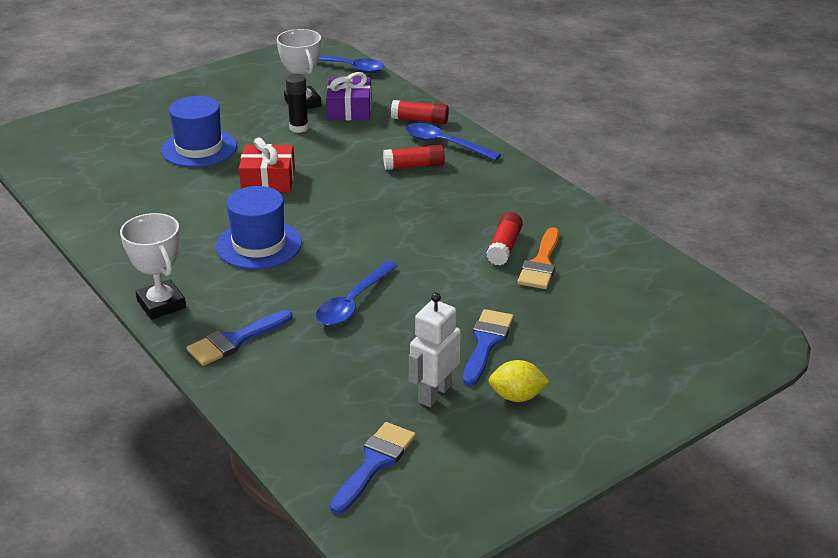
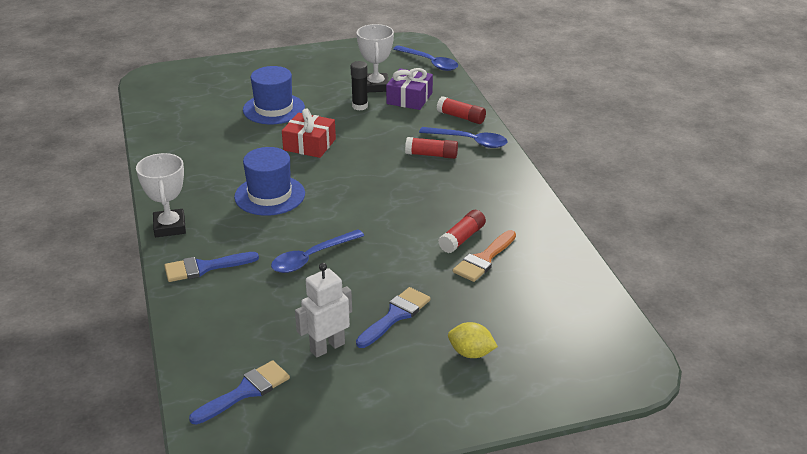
camera: 20 degrees right, 0 degrees up
blue spoon [406,123,501,161] -> blue spoon turned 150 degrees clockwise [419,127,508,148]
yellow lemon [488,360,549,402] -> yellow lemon moved to [448,322,498,358]

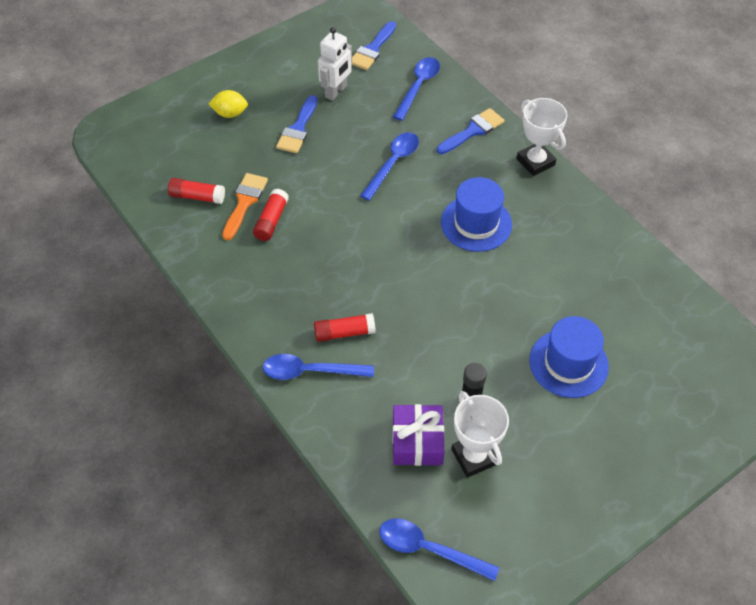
camera: 160 degrees right, 20 degrees up
red gift [282,108,336,158] -> none
red glue stick [437,96,486,124] -> red glue stick moved to [168,178,225,204]
none -> blue spoon [393,57,440,121]

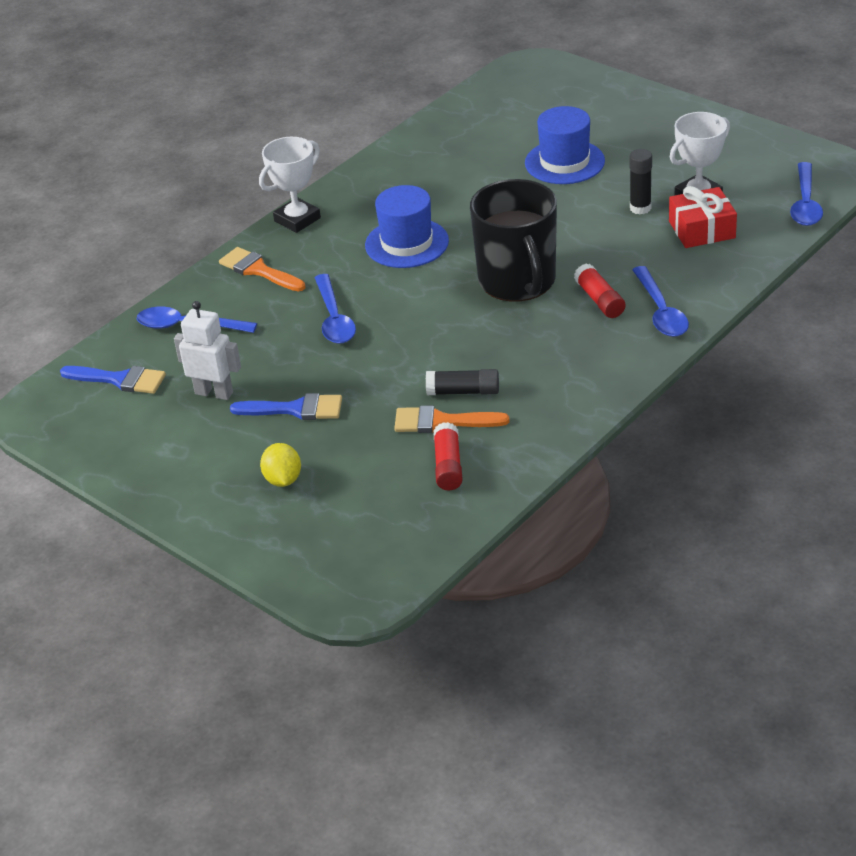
camera: 100 degrees left, 15 degrees down
red glue stick [253,189,289,241] -> black glue stick [426,369,499,395]
blue spoon [360,132,419,201] -> blue spoon turned 120 degrees counterclockwise [315,274,356,344]
purple gift [393,404,444,466] -> red gift [669,186,737,248]
blue brush [437,108,505,154] -> orange brush [219,247,305,291]
none -> black mug [470,179,557,301]

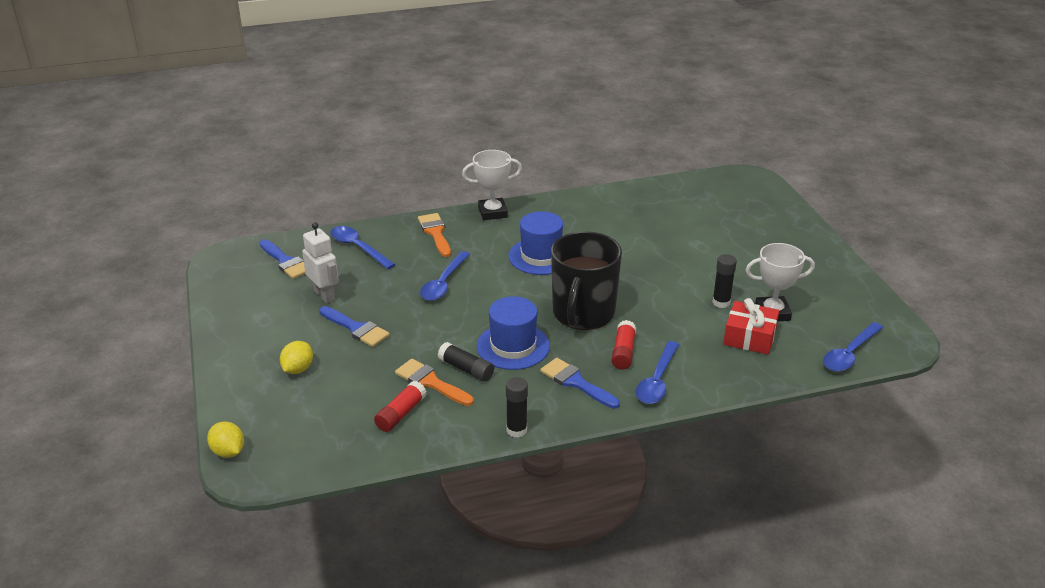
camera: 30 degrees right, 5 degrees down
blue hat [525,106,605,184] -> blue hat moved to [477,296,550,370]
none -> yellow lemon [207,421,244,458]
none -> black glue stick [506,377,528,438]
none -> blue brush [540,358,620,409]

